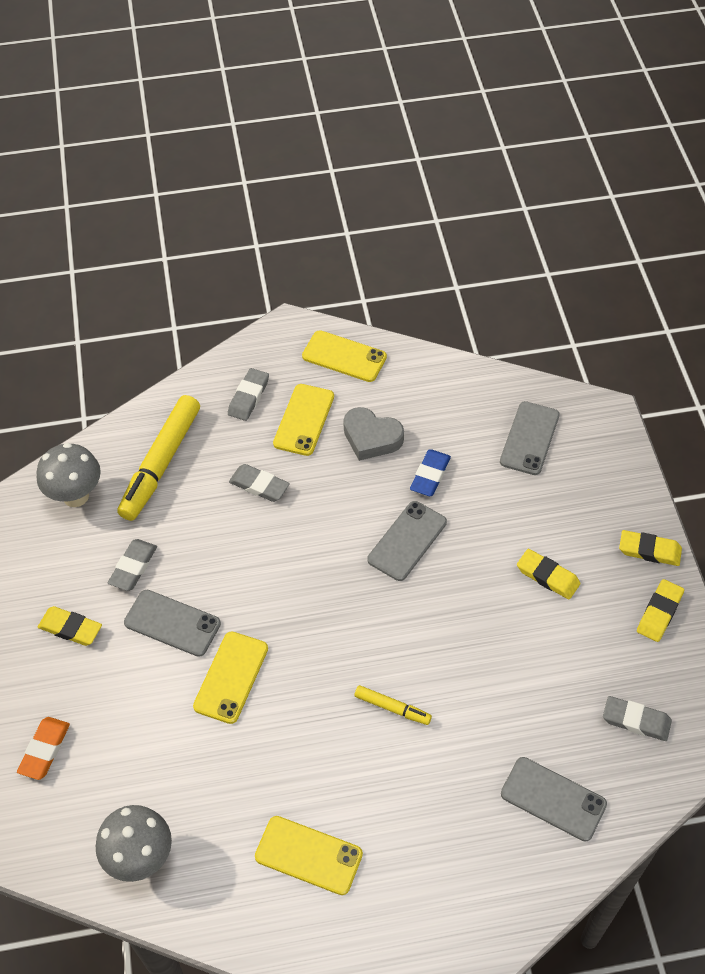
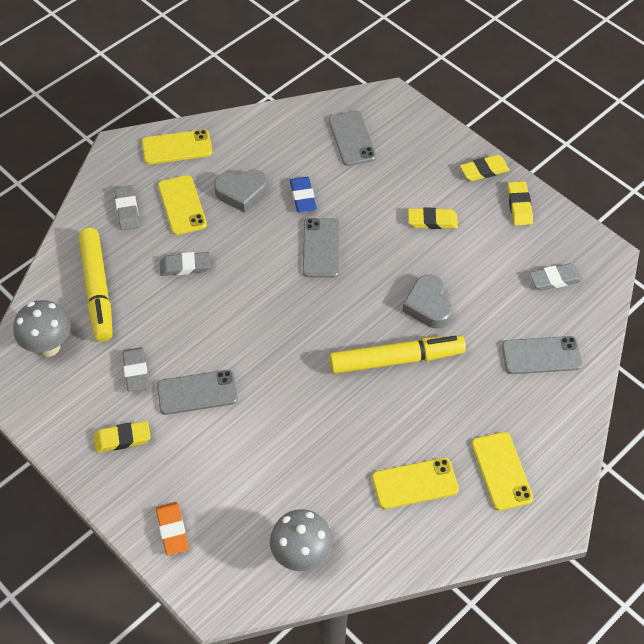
camera: 35 degrees left, 0 degrees up
yellow phone [193,631,268,724] -> yellow phone moved to [471,432,533,511]
yellow marker [354,685,432,725] -> yellow marker [329,335,466,374], size x2.09
none -> grey heart [402,275,453,329]

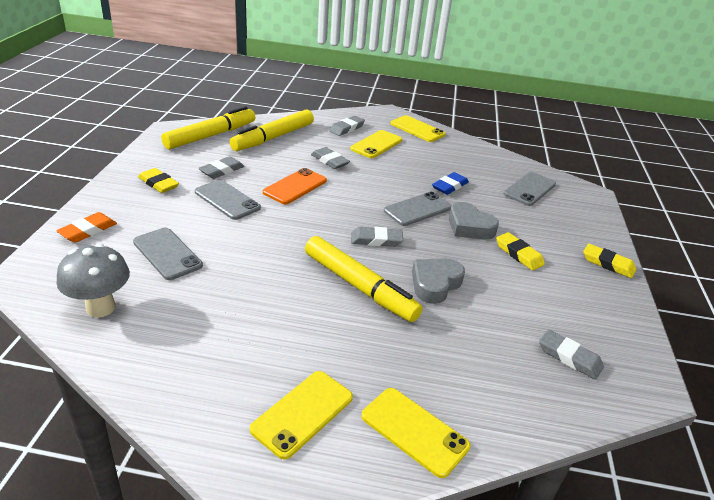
camera: 50 degrees right, 20 degrees down
grey mushroom [14,300,71,357] -> yellow marker [161,106,255,149]
grey heart [214,170,268,213] -> grey heart moved to [449,202,499,240]
yellow phone [372,458,459,509] -> yellow phone moved to [361,388,471,478]
grey phone [502,336,582,374] -> grey phone moved to [133,228,203,280]
yellow eraser [507,181,533,225] -> none
none -> orange phone [263,168,327,204]
none -> grey eraser [351,227,403,247]

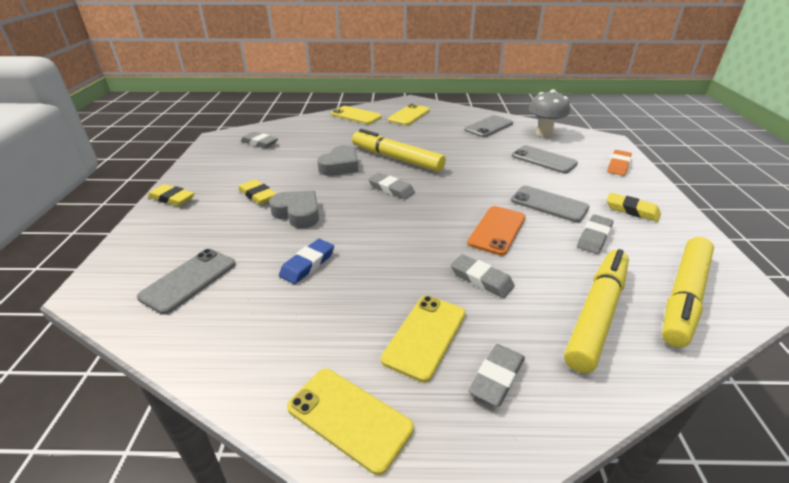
camera: 175 degrees right, 0 degrees up
grey eraser [351,227,403,247] -> grey eraser turned 45 degrees clockwise [368,173,415,199]
grey phone [384,192,452,226] -> grey phone moved to [465,115,513,137]

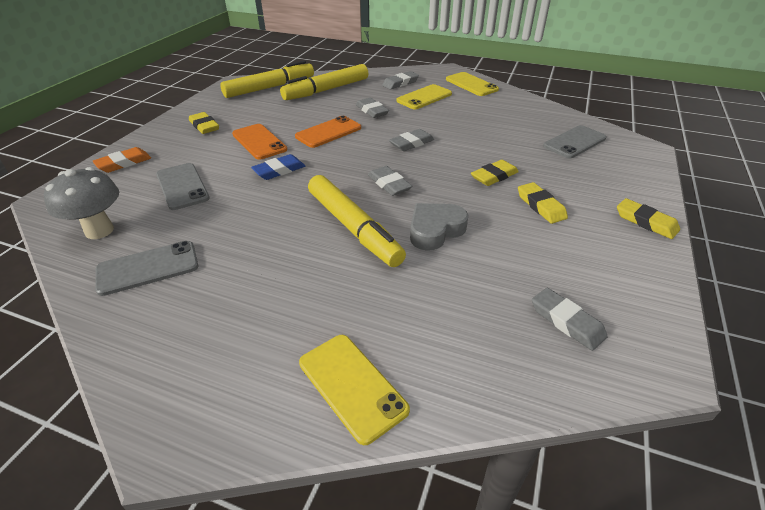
camera: 160 degrees left, 5 degrees up
grey heart [269,191,319,228] -> yellow eraser [471,160,519,186]
blue eraser [279,239,334,284] -> blue eraser moved to [251,154,305,180]
yellow phone [387,104,430,125] -> none
grey phone [511,186,589,223] -> orange phone [232,124,287,160]
grey eraser [577,214,614,254] -> grey eraser moved to [389,129,434,151]

